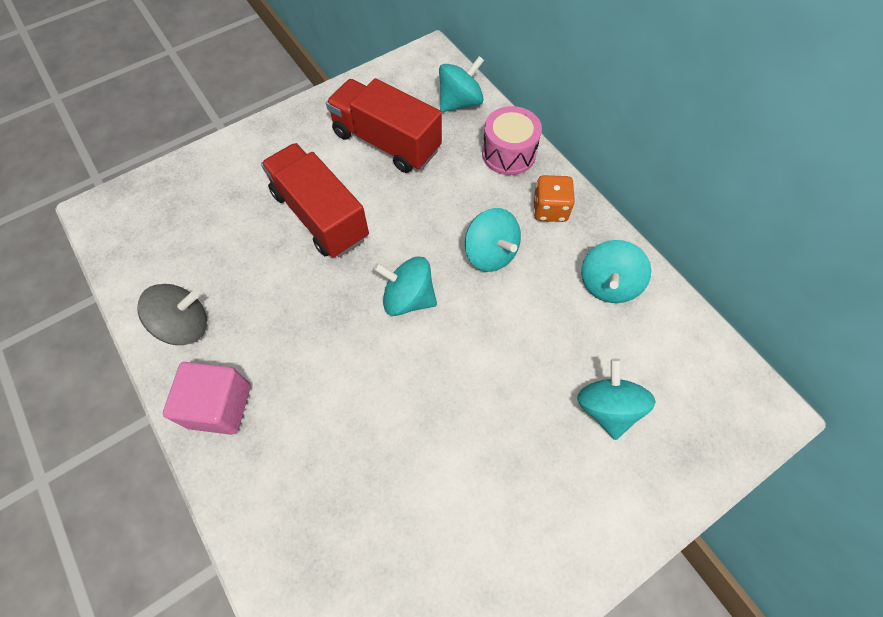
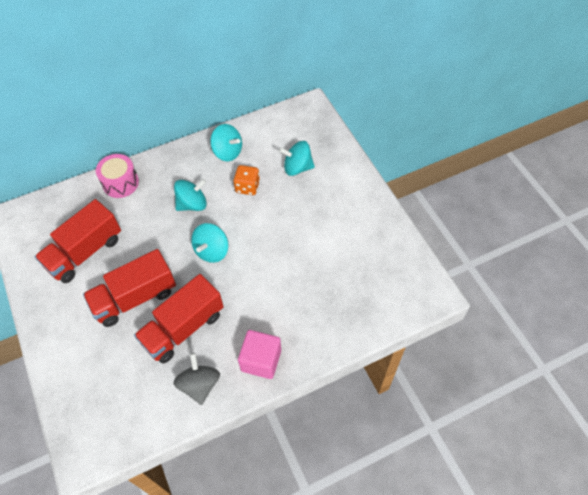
camera: 80 degrees left, 5 degrees down
turquoise spinning top [439,56,484,112] -> none
orange dice [533,175,575,222] -> orange dice moved to [233,165,260,195]
none -> red truck [134,274,224,364]

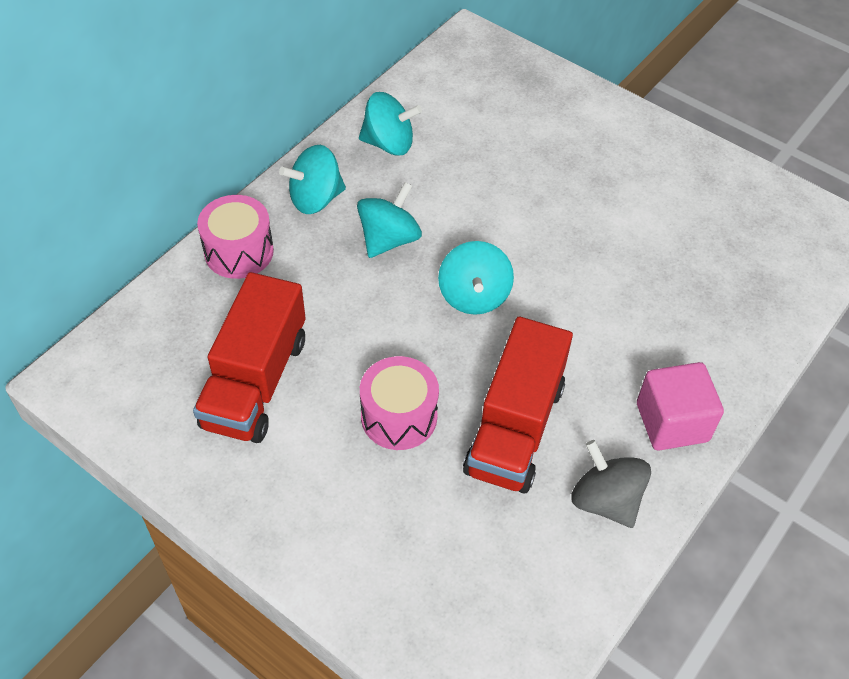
camera: 30 degrees left, 5 degrees down
red truck [83,249,176,327] -> pink drum [360,356,439,450]
orange dice [233,165,260,195] -> none
turquoise spinning top [279,141,315,176] -> turquoise spinning top moved to [279,145,346,214]

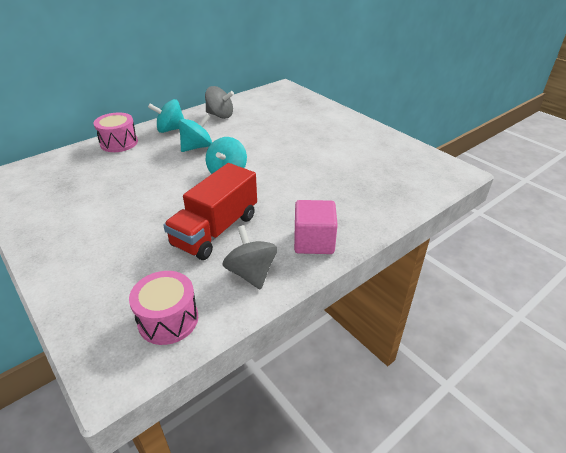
camera: 15 degrees right, 15 degrees down
red truck [193,272,306,443] -> none
turquoise spinning top [359,92,422,156] -> grey spinning top [205,86,234,119]
pink drum [360,356,439,450] -> pink drum moved to [129,271,198,345]

